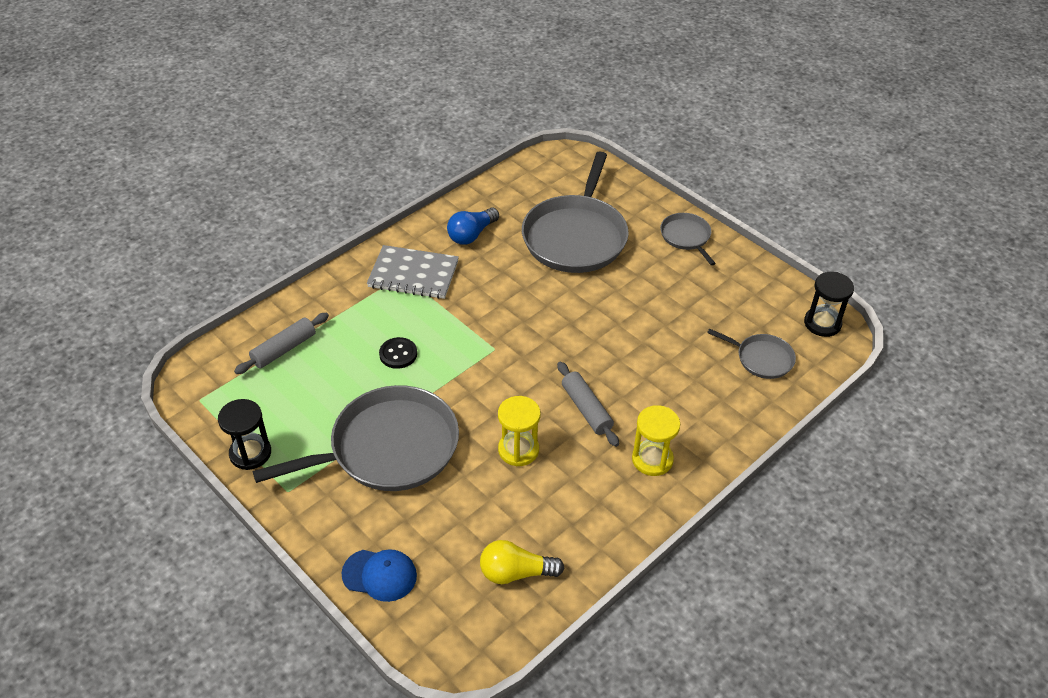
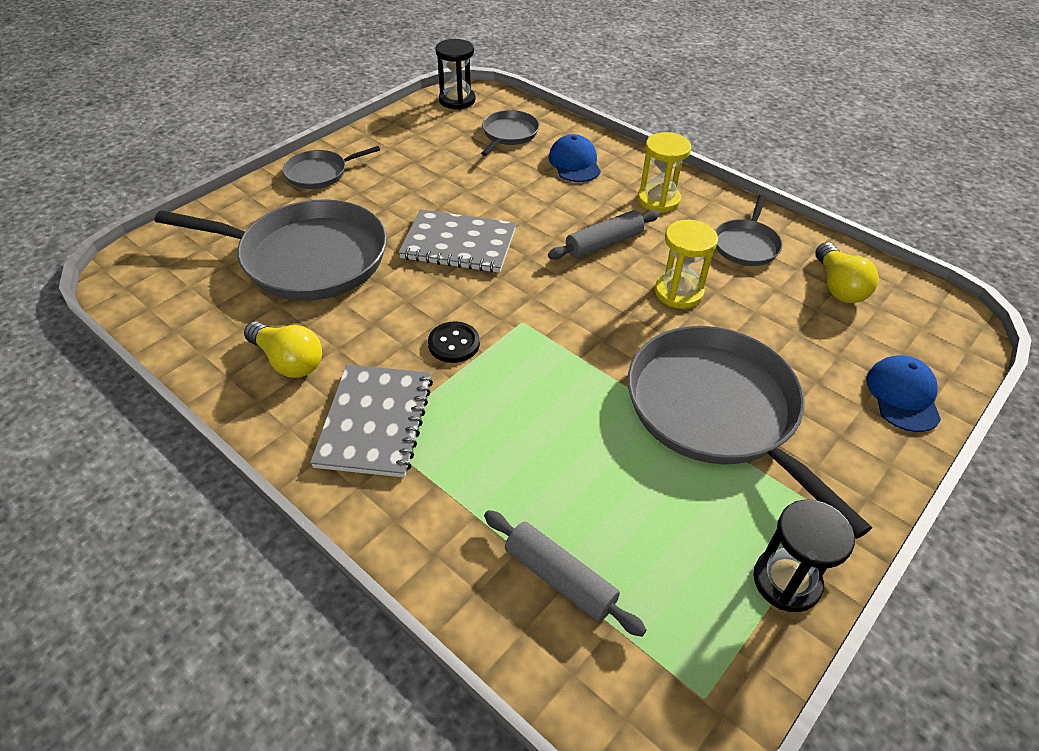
camera: 95 degrees left, 0 degrees up
black button [379,337,417,369] -> black button moved to [428,321,480,363]
blue light bulb [447,208,499,245] -> yellow light bulb [244,322,322,378]
none -> grey notebook [398,209,516,273]
none -> blue cap [548,134,601,182]
none -> grey pan [715,195,783,266]

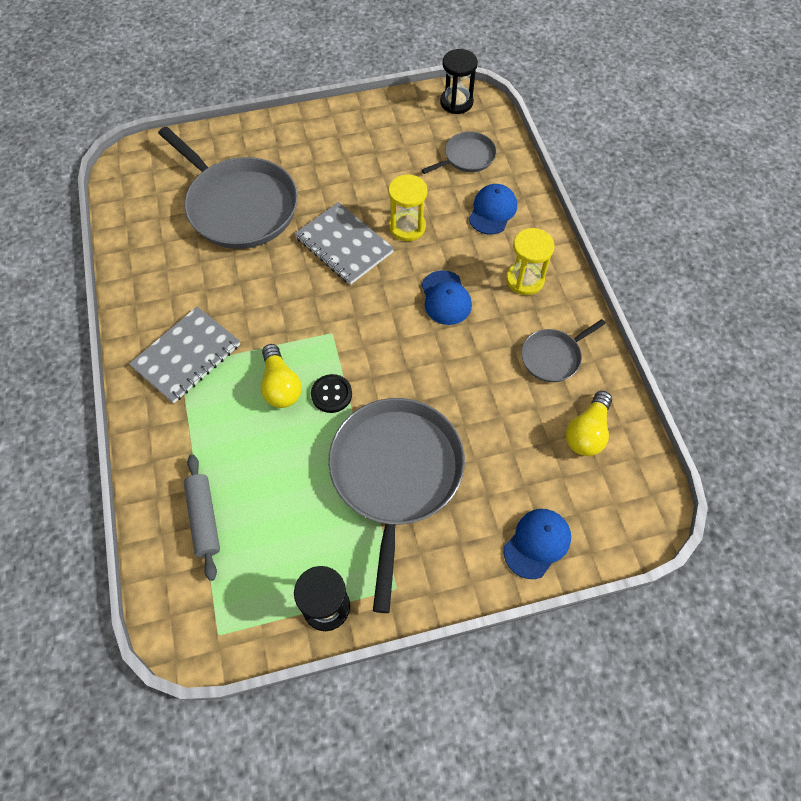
camera: 35 degrees right, 15 degrees up
yellow light bulb [244,322,322,378] -> yellow light bulb moved to [261,344,302,408]
grey pan [283,146,380,189] -> none
black button [428,321,480,363] -> black button moved to [311,374,352,413]
grey rolling pin [548,210,660,259] -> blue cap [421,270,472,325]
yellow hourglass [655,220,718,309] -> yellow hourglass moved to [388,174,427,241]

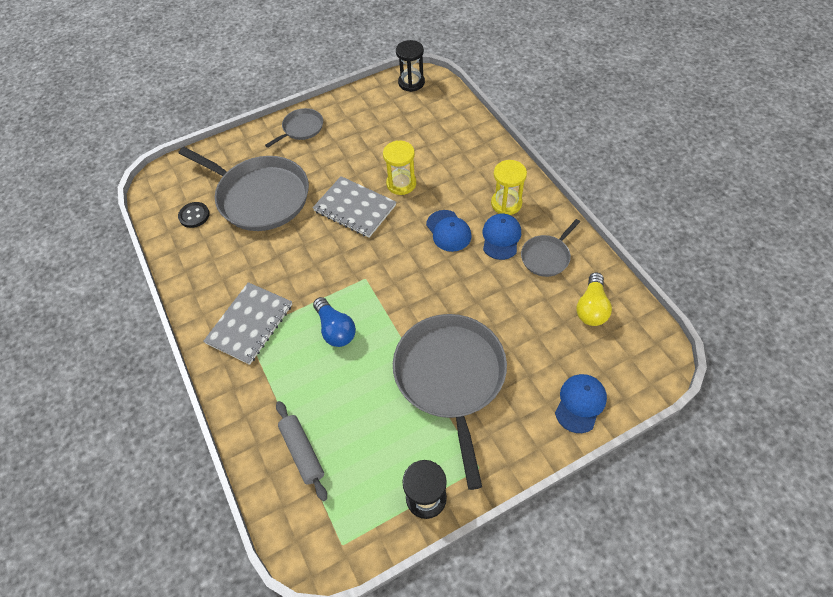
camera: 10 degrees left, 5 degrees down
yellow light bulb [261,344,302,408] -> blue light bulb [313,297,356,347]
black button [311,374,352,413] -> black button moved to [178,202,210,228]
grey pan [422,132,497,174] -> grey pan moved to [265,108,323,148]
blue cap [469,184,517,234] -> blue cap moved to [483,214,521,260]

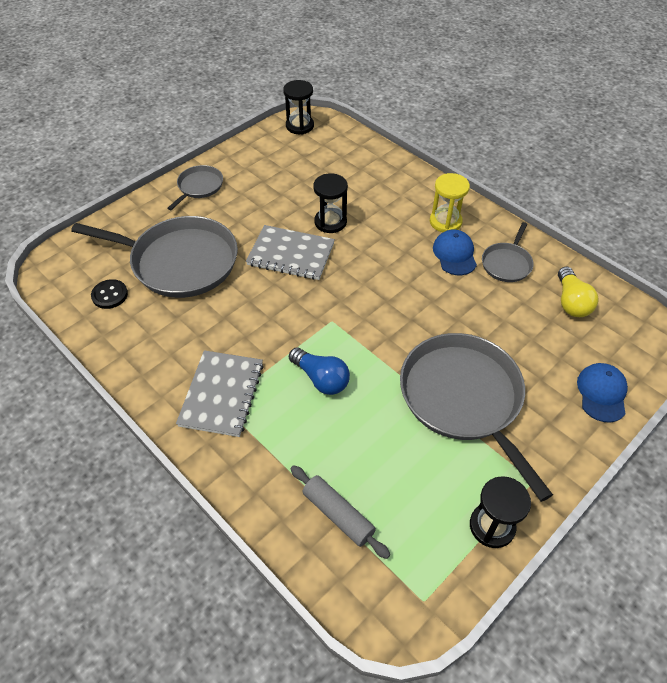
camera: 20 degrees left, 5 degrees down
yellow hourglass [383,141,416,195] -> black hourglass [313,173,348,233]
blue cap [426,210,472,252] -> none

